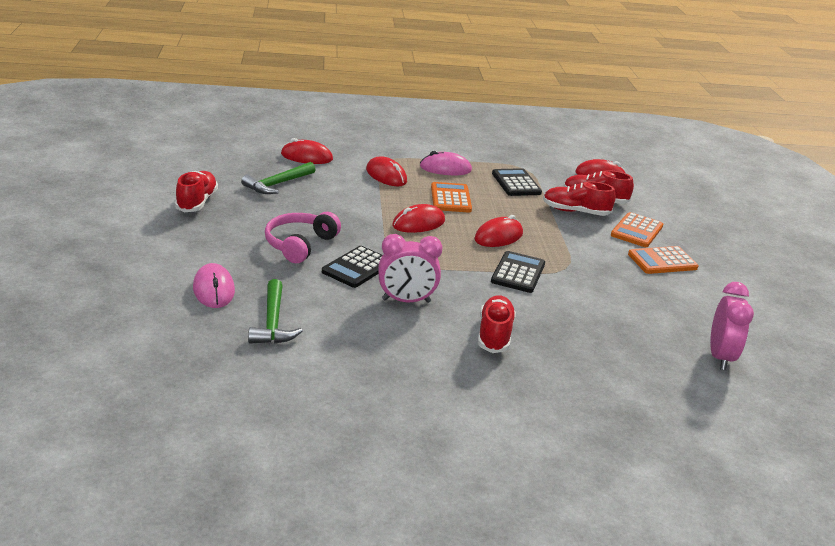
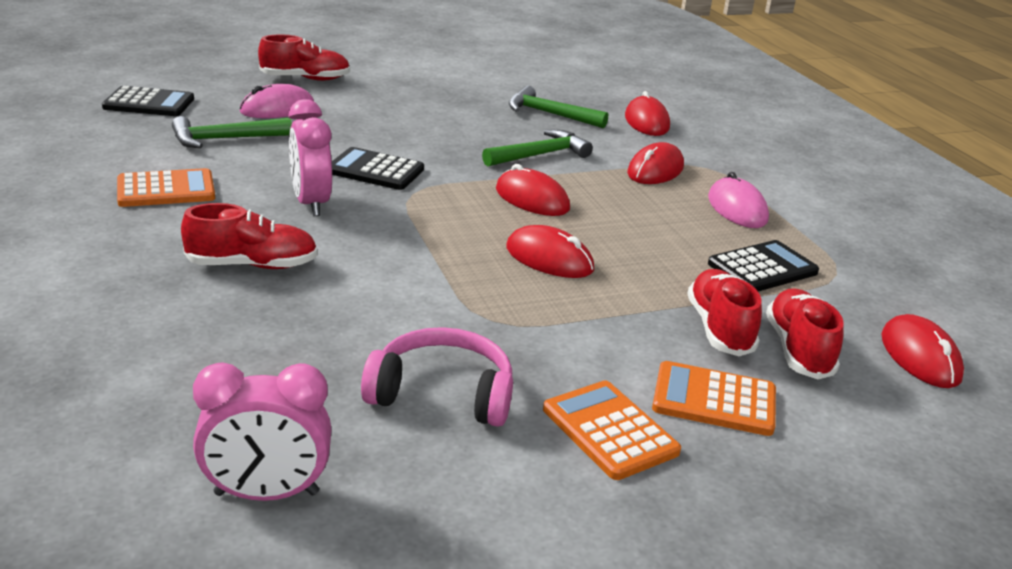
camera: 75 degrees right, 0 degrees up
red shoe [175,171,218,212] -> red shoe moved to [258,35,350,81]
pink headphones [265,212,341,263] -> pink headphones moved to [361,327,513,427]
orange calculator [431,182,472,212] -> orange calculator moved to [117,168,215,207]
black calculator [491,251,545,293] -> black calculator moved to [102,86,194,116]
none -> green hammer [482,130,593,166]

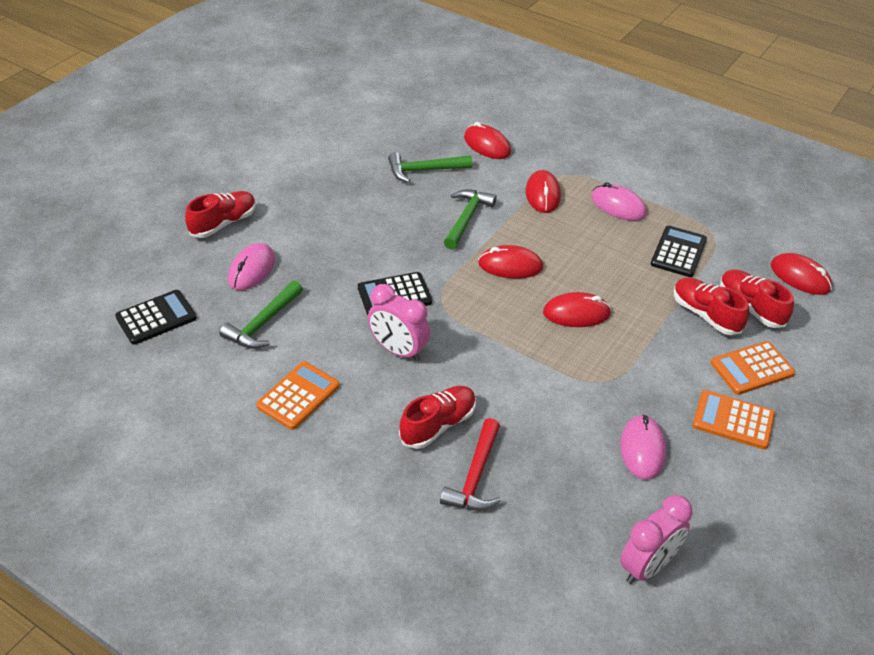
camera: 35 degrees left, 15 degrees up
pink headphones [361,327,513,427] -> pink mouse [620,414,666,480]
none -> red hammer [440,418,501,511]

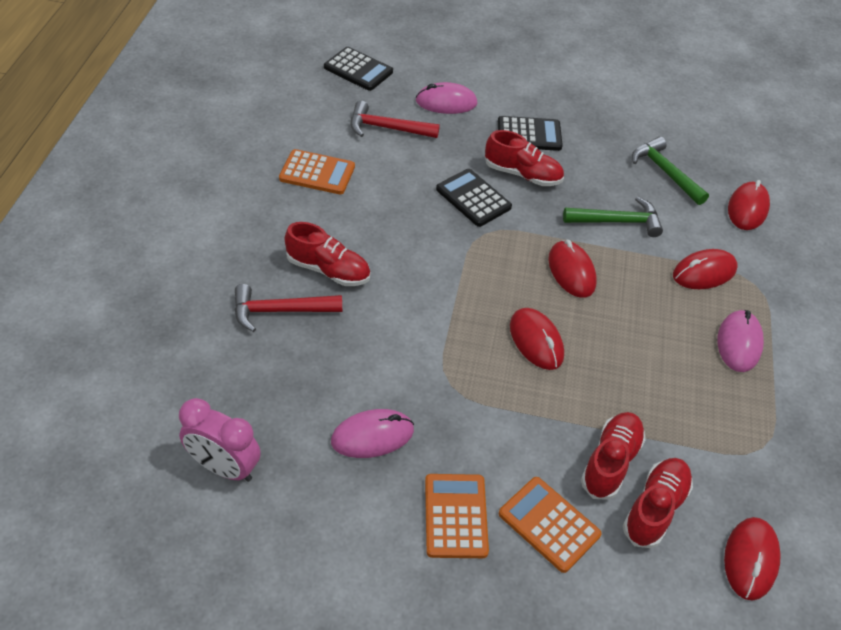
camera: 65 degrees right, 5 degrees up
red shoe [185,191,256,238] -> red shoe moved to [485,130,564,186]
green hammer [219,280,303,349] -> red hammer [351,101,440,138]
pink clock [368,284,430,362] -> none
black calculator [651,226,707,277] -> black calculator moved to [498,116,563,151]

